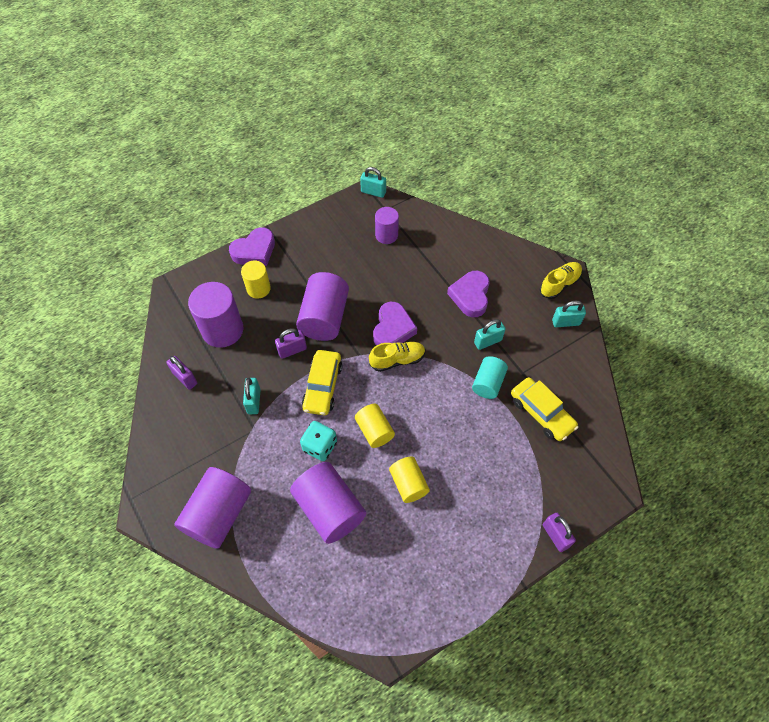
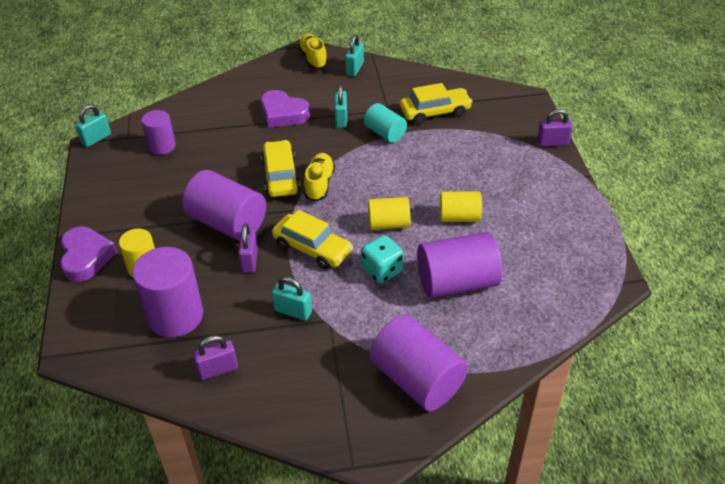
camera: 65 degrees left, 15 degrees down
purple heart [373,302,417,346] -> yellow car [261,140,300,197]

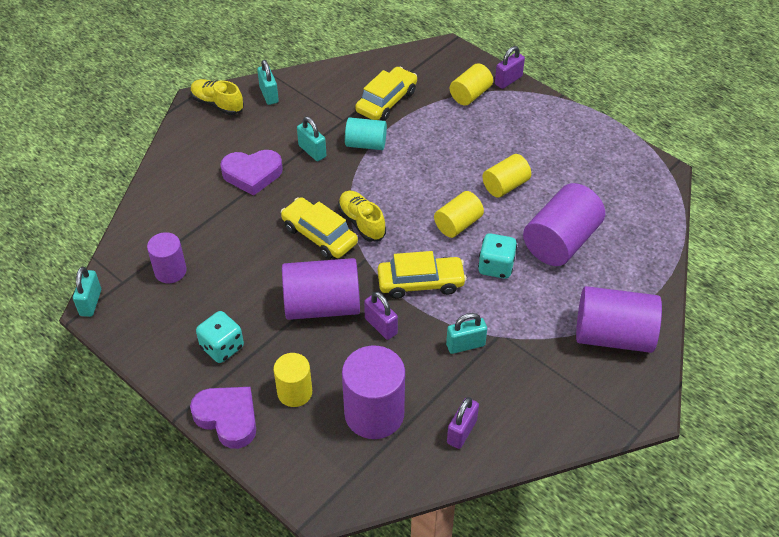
camera: 40 degrees left, 5 degrees up
none -> turquoise dice [196,311,244,363]
none -> yellow cylinder [450,63,493,106]

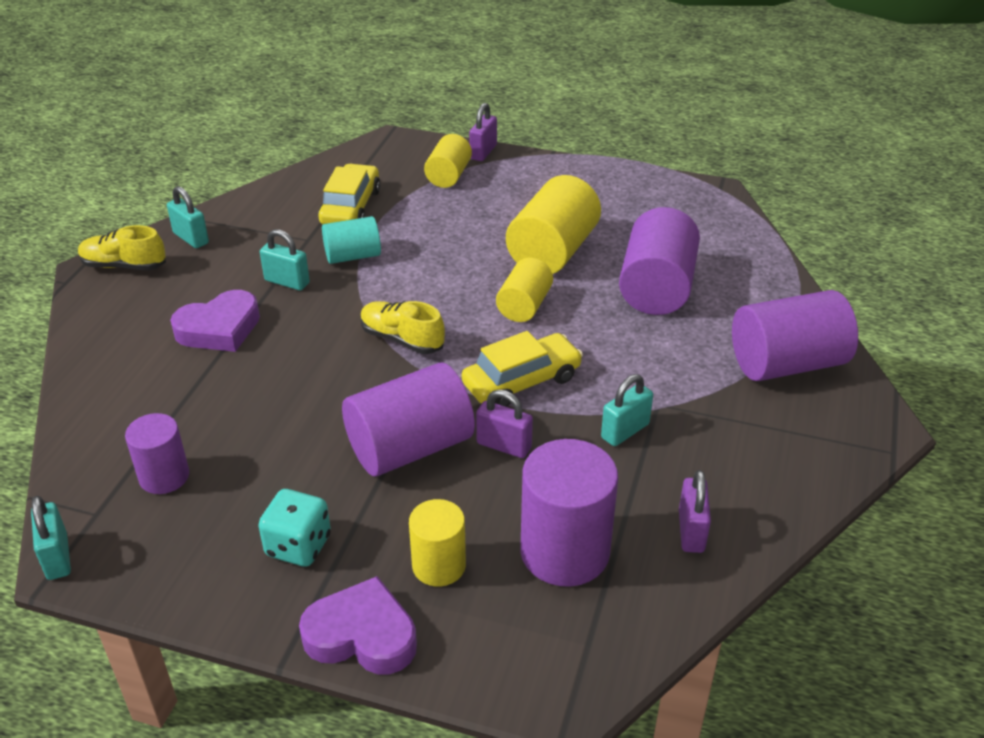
camera: 25 degrees left, 10 degrees down
yellow car [281,197,358,259] -> none
turquoise dice [478,233,517,279] -> none
yellow cylinder [483,154,531,198] -> yellow cylinder [506,175,601,274], size x1.68

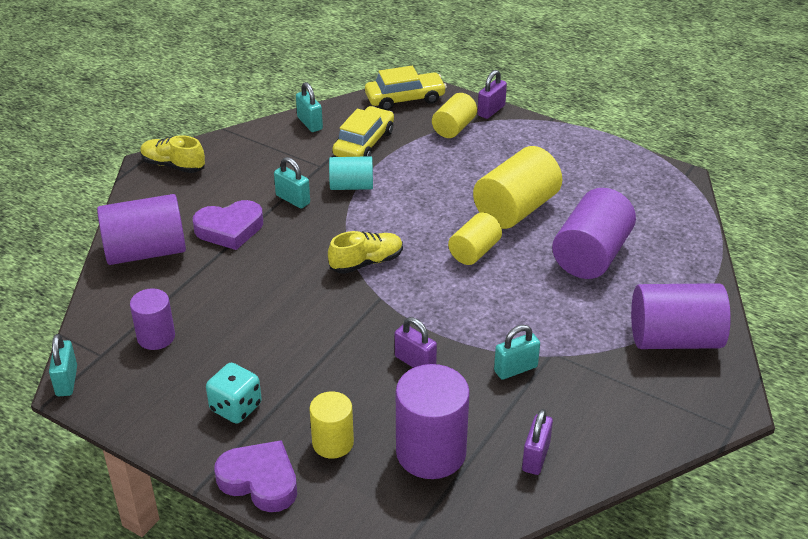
camera: 15 degrees right, 0 degrees up
turquoise padlock [167,186,209,248] -> turquoise padlock moved to [296,82,323,132]
purple cylinder [342,363,475,476] -> purple cylinder moved to [97,194,186,265]
yellow shoe [361,301,445,354] -> yellow shoe turned 105 degrees clockwise [328,231,403,274]
yellow car [462,331,583,407] -> yellow car moved to [365,66,447,111]

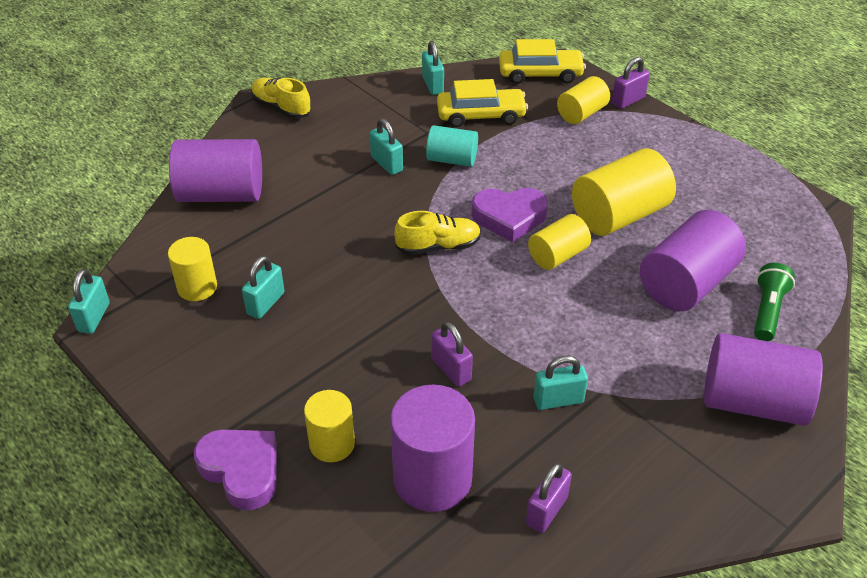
camera: 15 degrees right, 5 degrees up
purple cylinder [130,288,175,350] -> yellow cylinder [168,237,217,301]
purple heart [193,200,263,250] -> purple heart moved to [471,188,548,242]
turquoise dice [206,363,262,424] -> none
yellow car [332,106,394,157] -> yellow car turned 45 degrees clockwise [437,79,528,127]
none -> turquoise padlock [242,256,285,319]
none -> green flashlight [754,263,795,341]

